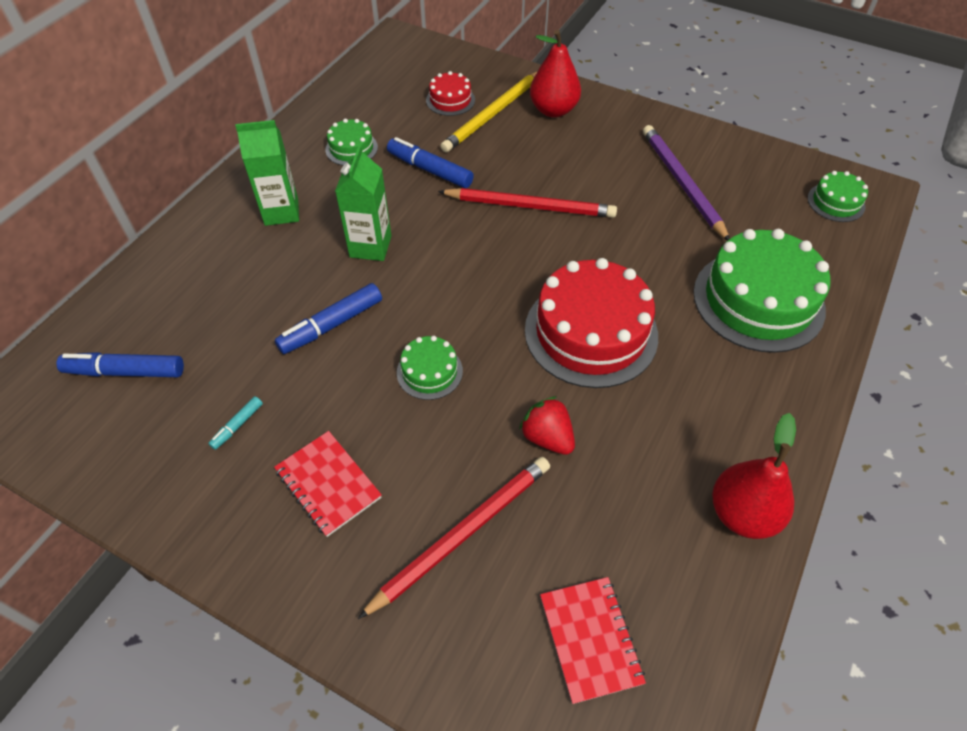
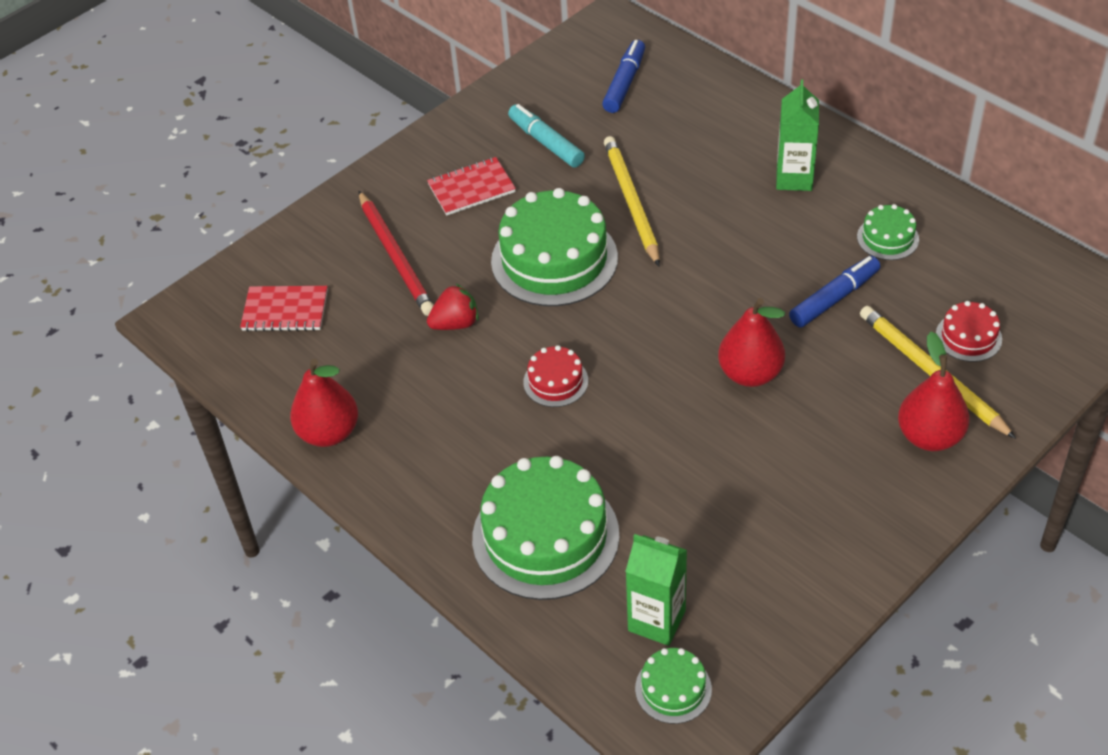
camera: 110 degrees right, 5 degrees down
turquoise marker [208,396,263,450] -> turquoise marker [508,104,585,168], size x1.92
blue marker [275,283,382,354] -> yellow pencil [604,136,660,266]
green carton [335,145,391,261] -> green carton moved to [625,534,687,646]
green cake [397,336,463,400] -> green cake [491,188,618,306], size x2.09
red pencil [438,188,617,218] -> red pear [718,298,785,387]
red cake [525,258,658,388] -> red cake [523,345,588,407], size x0.48
purple pencil [643,125,730,240] -> none

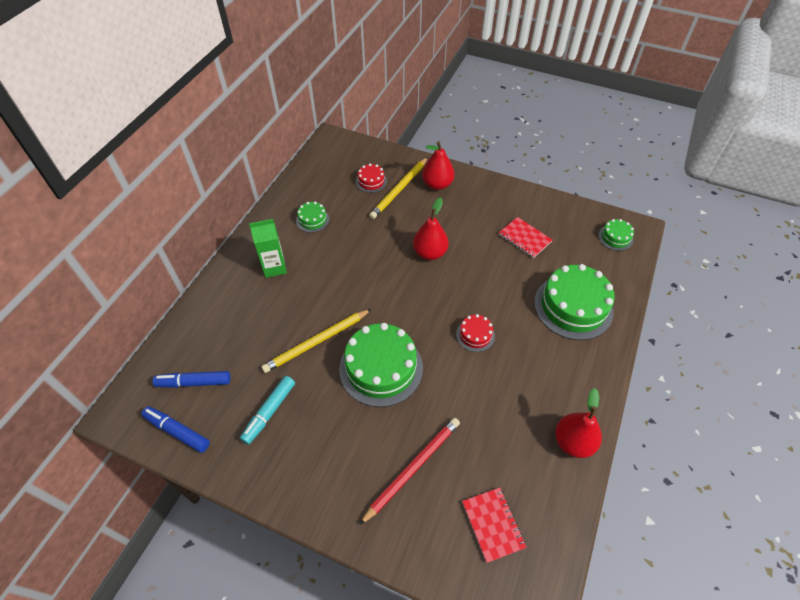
camera: 115 degrees left, 5 degrees up
red notebook [427,157,516,215] -> red notebook moved to [499,217,552,258]
red strawberry [427,284,479,330] -> none
green carton [625,534,687,646] -> none
blue marker [789,256,880,327] -> blue marker moved to [141,406,210,453]

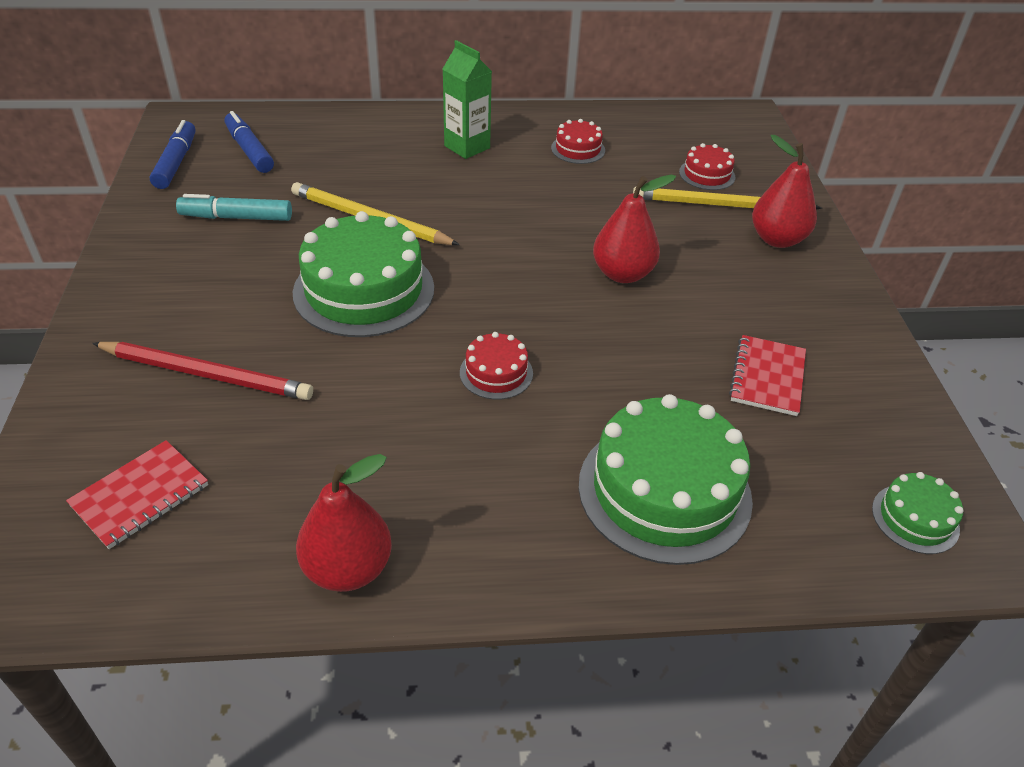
camera: 60 degrees right, 10 degrees down
green cake [296,202,329,233] -> red cake [551,119,605,164]

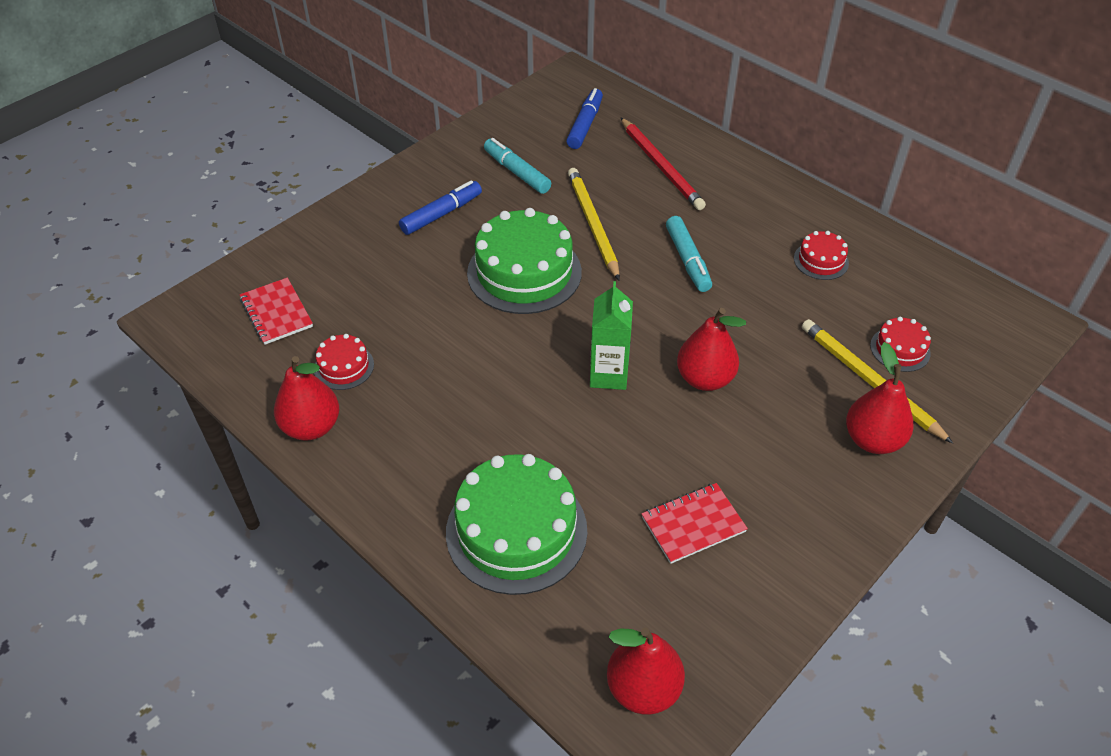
camera: 50 degrees right, 5 degrees up
red notebook [66,440,208,549] -> red notebook turned 60 degrees clockwise [240,277,313,345]
red pencil [92,342,313,400] -> red pencil moved to [620,117,706,210]
blue marker [150,120,196,189] -> blue marker moved to [399,180,482,235]
green carton [443,40,492,159] -> green carton moved to [590,281,633,390]
red cake [460,332,533,400] -> red cake moved to [314,334,374,390]
green cake [872,472,963,554] -> red pear [607,627,685,715]
none -> turquoise marker [666,216,712,292]

